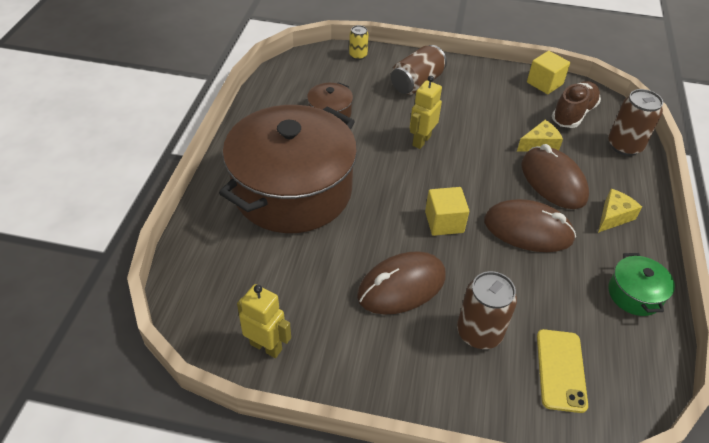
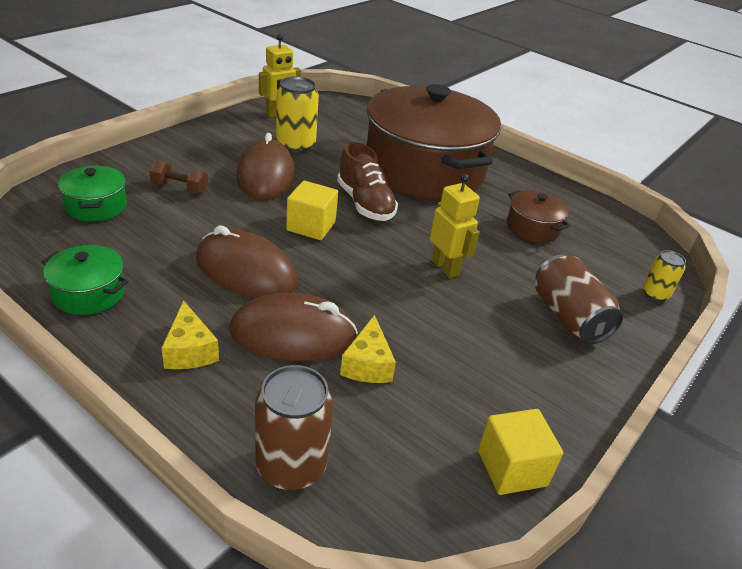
camera: 115 degrees right, 10 degrees down
brown can [457,271,517,349] -> brown dumbbell [149,160,208,194]
brown mouse [484,199,576,252] -> brown mouse turned 75 degrees clockwise [196,225,298,298]
yellow phone [537,329,588,413] -> green pot [58,166,127,222]
brown shoe [552,81,601,128] -> brown shoe moved to [337,142,398,221]
none -> yellow can [276,76,319,153]

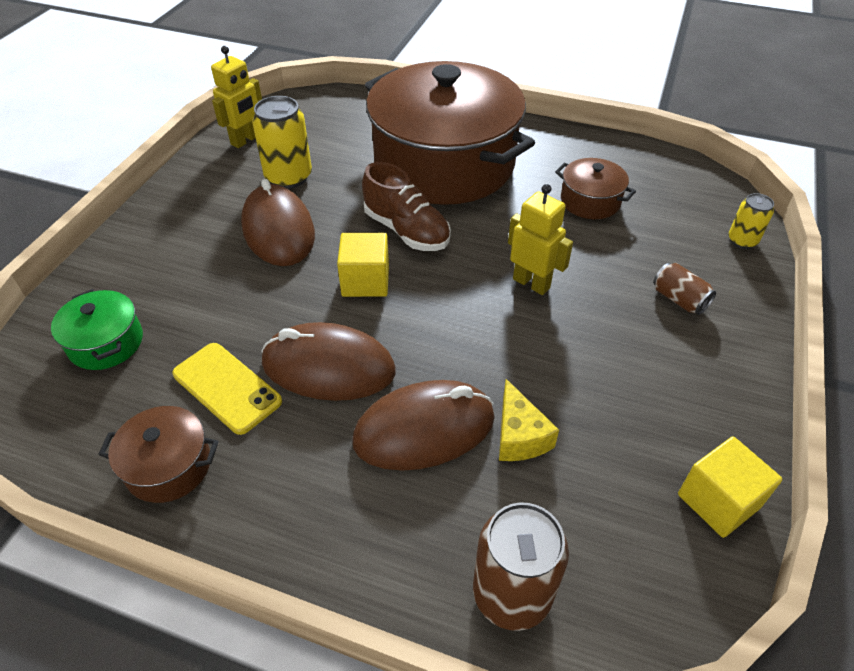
camera: 15 degrees left, 10 degrees up
green pot [41,245,129,315] -> brown pot [98,406,218,503]
brown dumbbell [149,160,208,194] -> none
yellow cheese [161,300,219,369] -> none
brown can [535,255,623,344] -> brown can [653,263,716,315], size x0.57
none -> yellow phone [172,343,282,435]

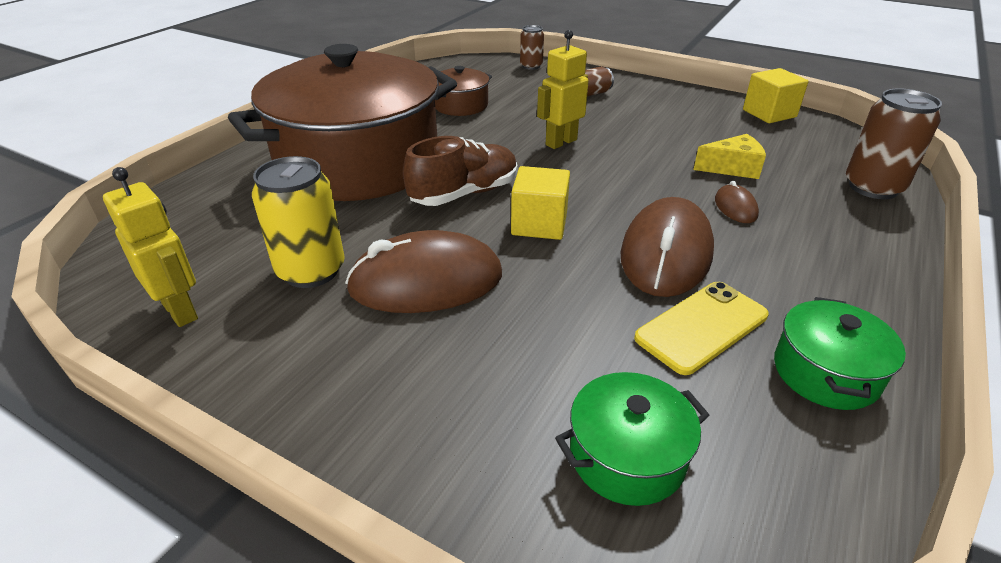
camera: 80 degrees left, 10 degrees down
brown pot [98,406,218,503] -> green pot [774,297,906,410]
brown mouse [352,380,495,471] -> brown mouse [715,181,759,223], size x0.45
yellow can [728,193,774,249] -> brown can [520,25,544,70]

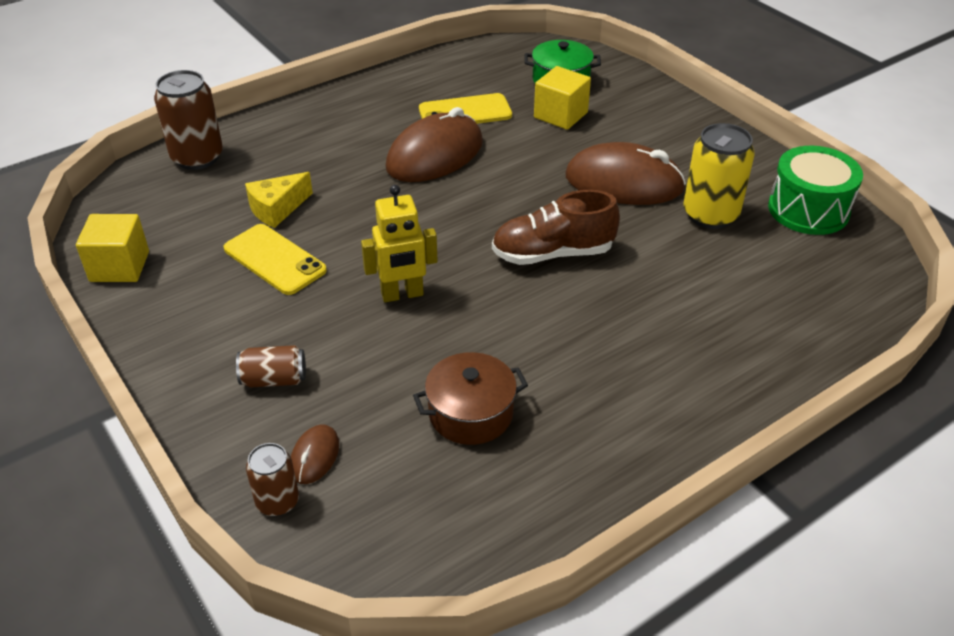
camera: 155 degrees left, 5 degrees up
yellow robot [103,167,198,327] -> green drum [768,146,863,235]
brown pot [228,44,457,201] -> none
yellow cube [511,166,570,240] -> yellow cube moved to [534,66,591,130]
yellow cheese [693,134,766,179] -> yellow cheese turned 60 degrees counterclockwise [245,172,313,228]
brown mouse [715,181,759,223] -> brown mouse moved to [291,424,339,484]
green pot [774,297,906,410] -> none
none -> yellow phone [224,224,327,295]

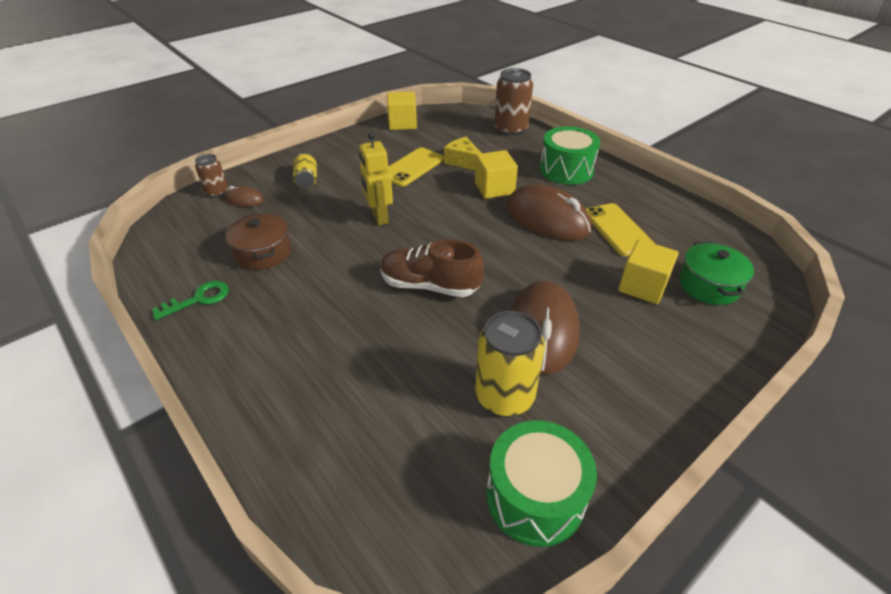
camera: 85 degrees right, 0 degrees up
brown can [236,345,306,388] -> yellow can [293,153,317,188]
brown shoe [492,190,620,265] -> brown shoe turned 60 degrees counterclockwise [380,239,484,297]
none -> green key [152,281,229,320]
none -> yellow cube [475,150,518,199]
none -> green drum [540,126,600,185]

